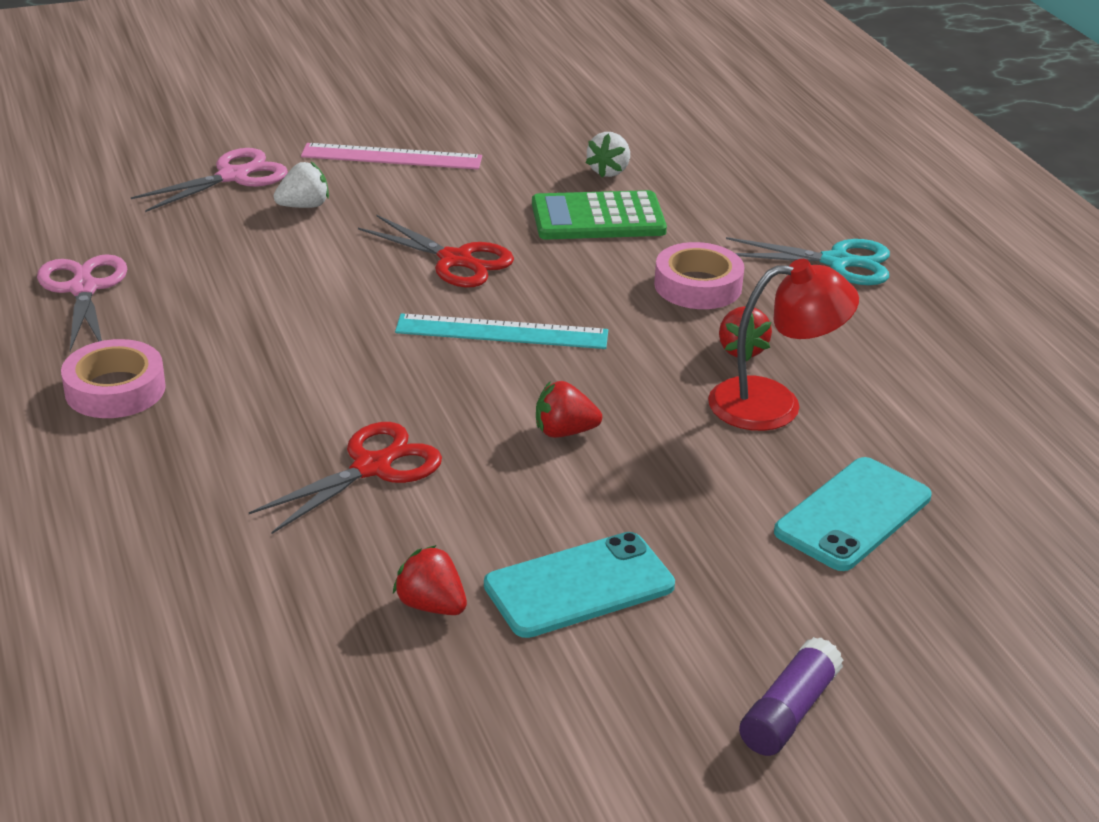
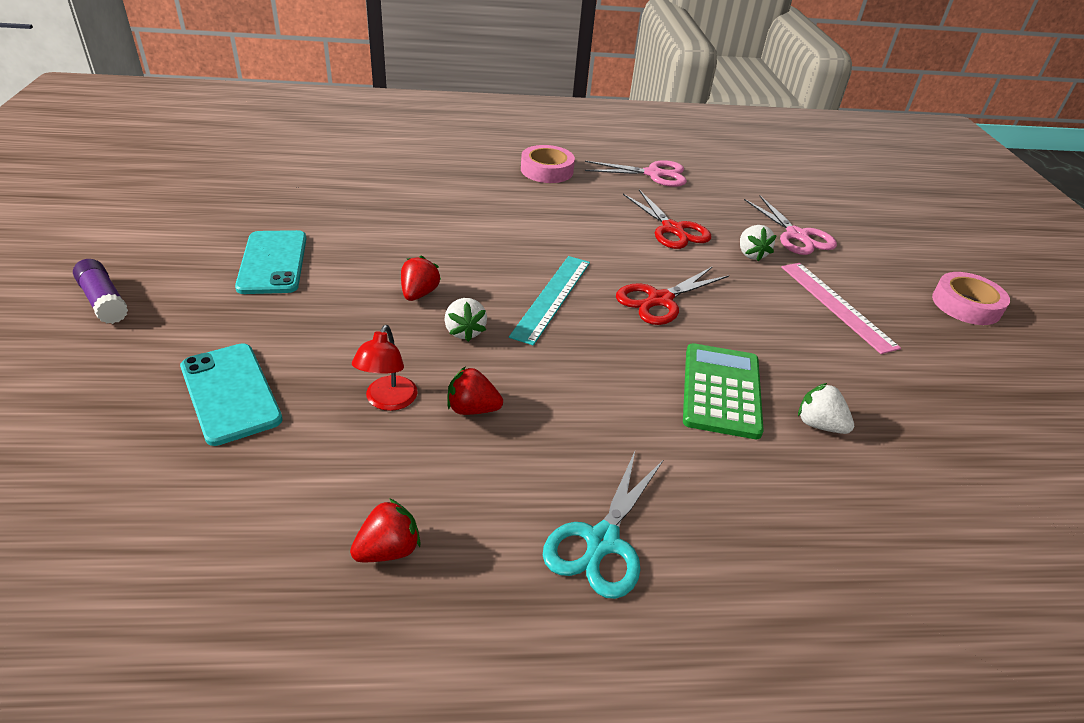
camera: 105 degrees right, 5 degrees up
red scissors [249,422,442,534] -> red scissors moved to [623,190,711,249]
pink ruler [301,143,482,169] -> pink ruler turned 45 degrees counterclockwise [781,263,901,354]
red strawberry [393,545,467,615] -> red strawberry moved to [350,498,421,562]
pink tape [654,242,744,309] -> pink tape moved to [932,272,1010,325]
red lamp [708,259,859,431] -> red lamp [352,325,418,411], size x0.66
none -> white strawberry [444,298,487,342]

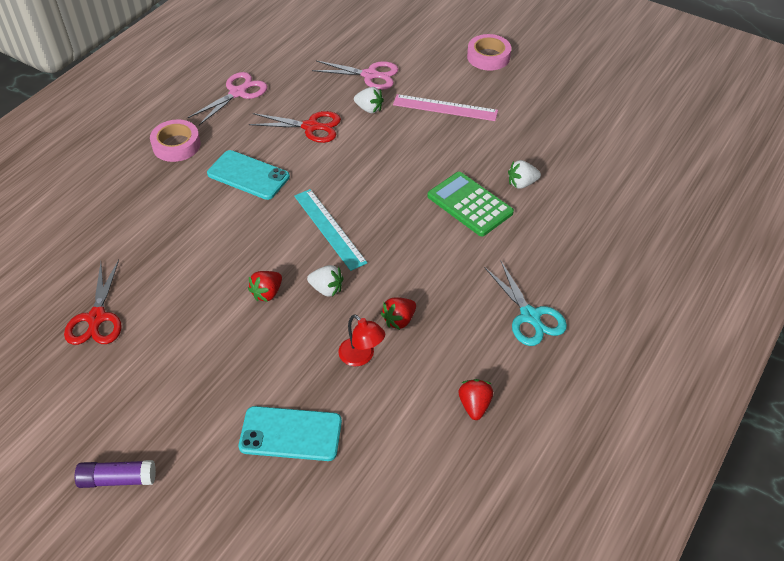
camera: 50 degrees left, 10 degrees up
turquoise phone [235,230,307,294] -> turquoise phone moved to [207,150,290,200]
red strawberry [401,256,441,301] -> red strawberry turned 105 degrees counterclockwise [248,271,282,302]
red scissors [616,267,729,325] -> red scissors moved to [64,260,121,345]

